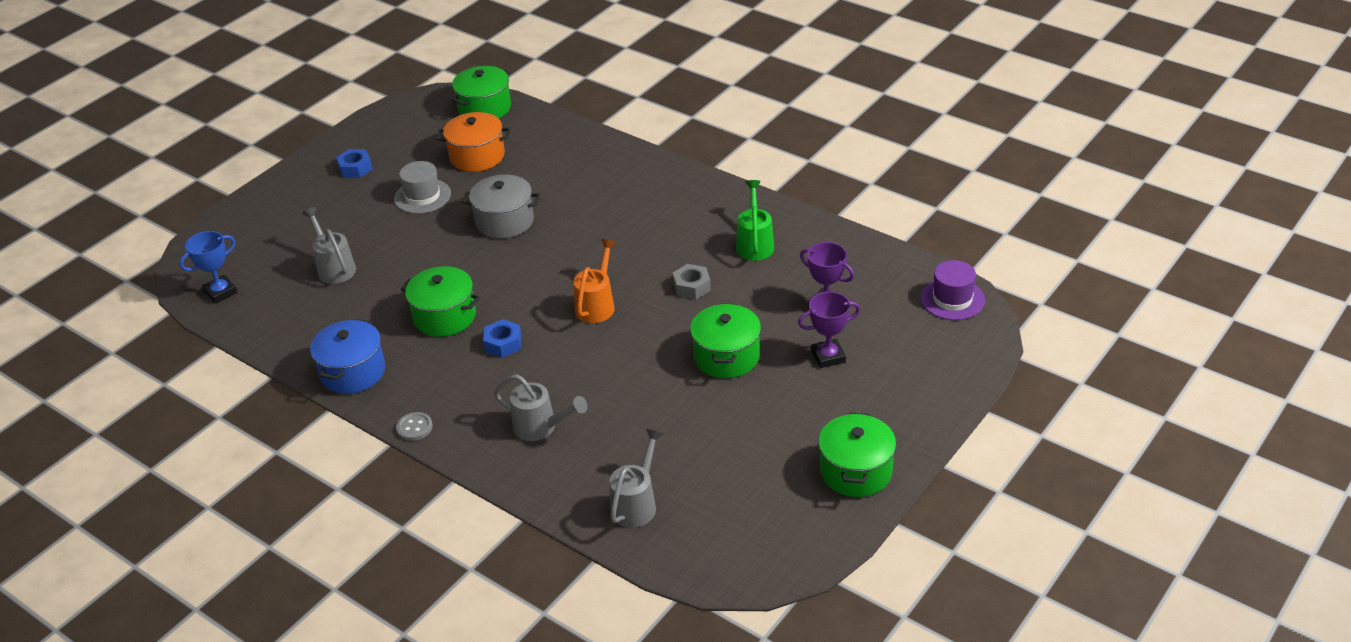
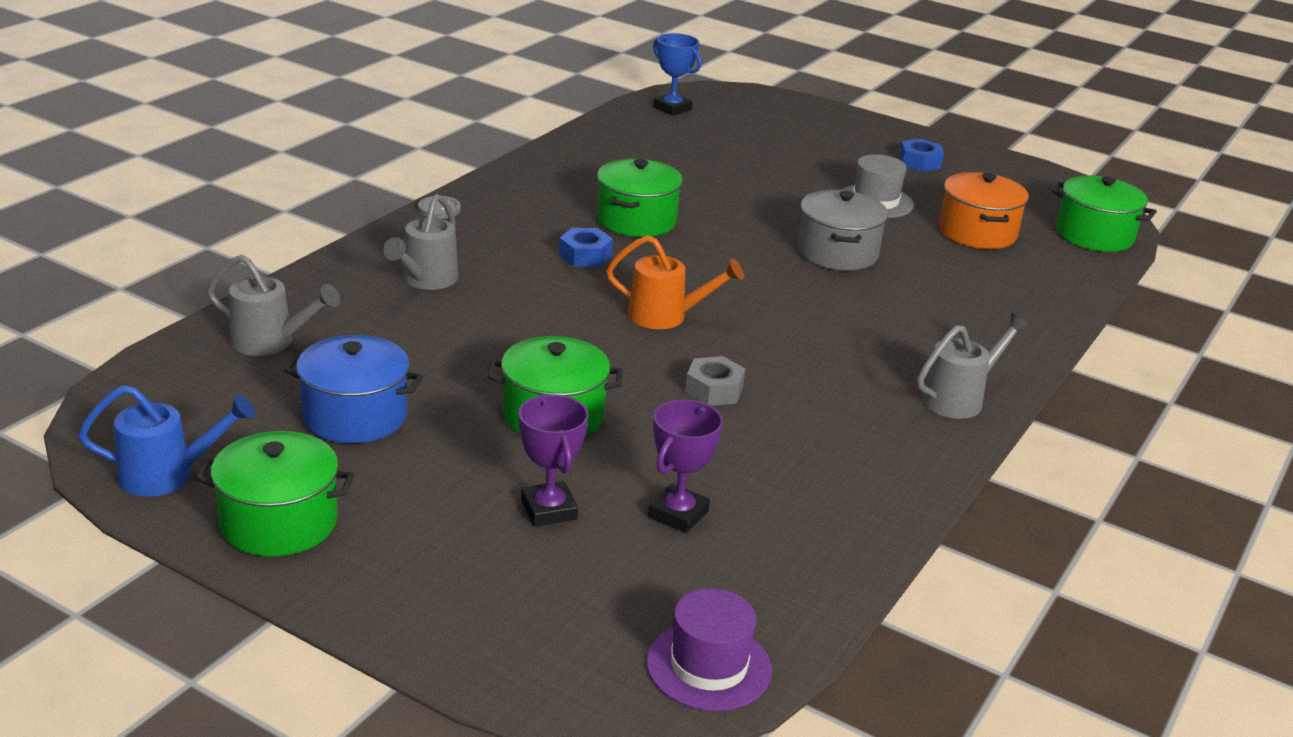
camera: 80 degrees right, 10 degrees down
grey watering can [302,207,356,284] -> grey watering can moved to [917,313,1030,419]
blue pot [310,319,385,394] -> blue pot moved to [283,335,423,443]
green watering can [736,180,774,261] -> none
none -> blue watering can [78,385,255,497]

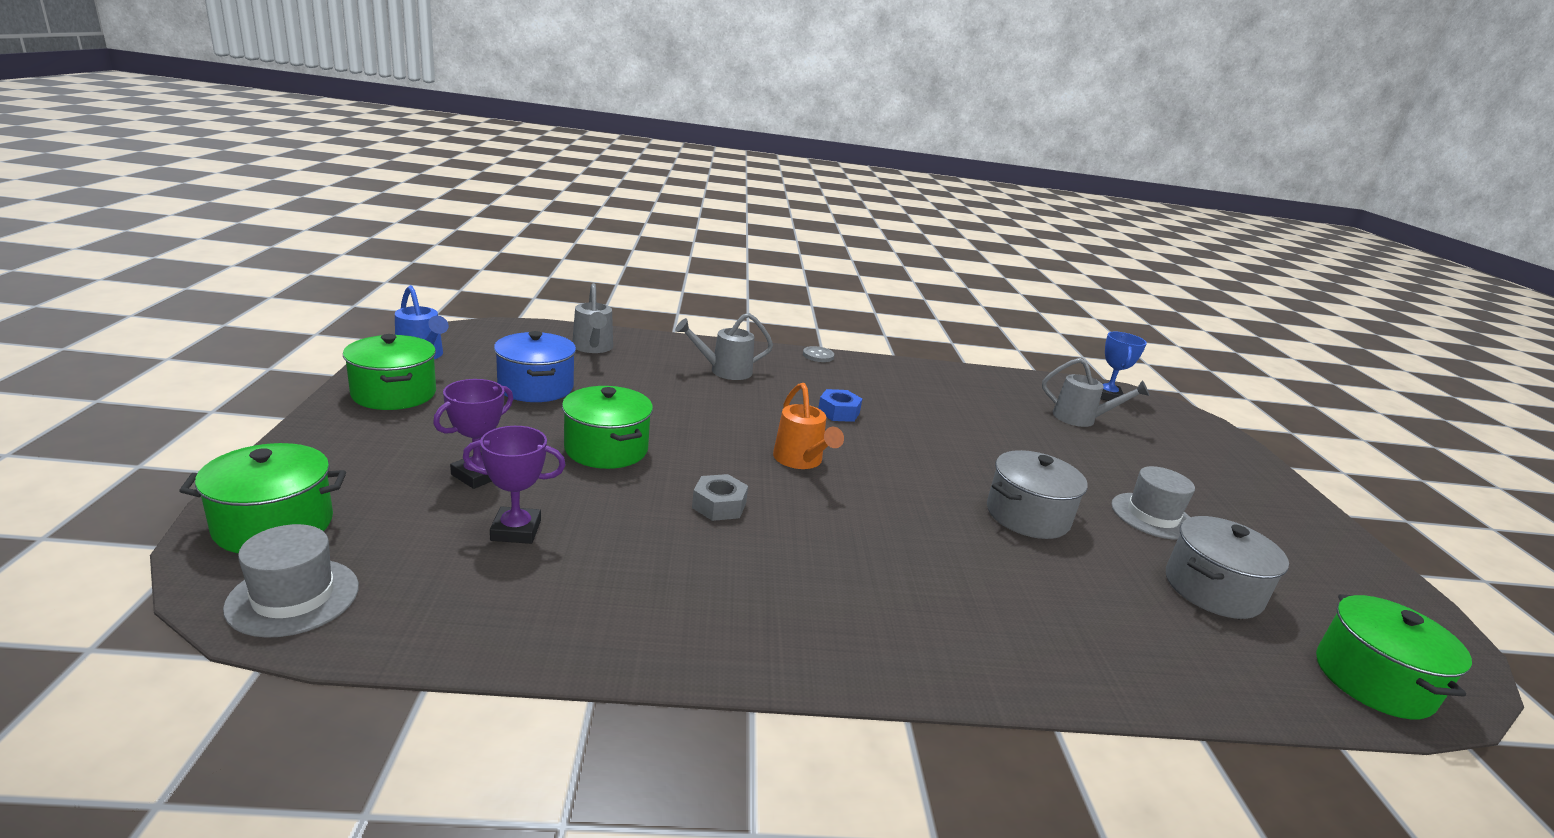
camera: 55 degrees right, 5 degrees down
green pot [597,159,683,237] -> green pot moved to [179,443,346,553]
purple hat [646,588,772,711] -> grey hat [223,524,359,638]
blue nut [899,138,944,172] -> none
grey watering can [917,313,1030,419] -> grey watering can moved to [1042,358,1149,427]
orange pot [939,172,1029,249] -> grey pot [1166,516,1289,619]

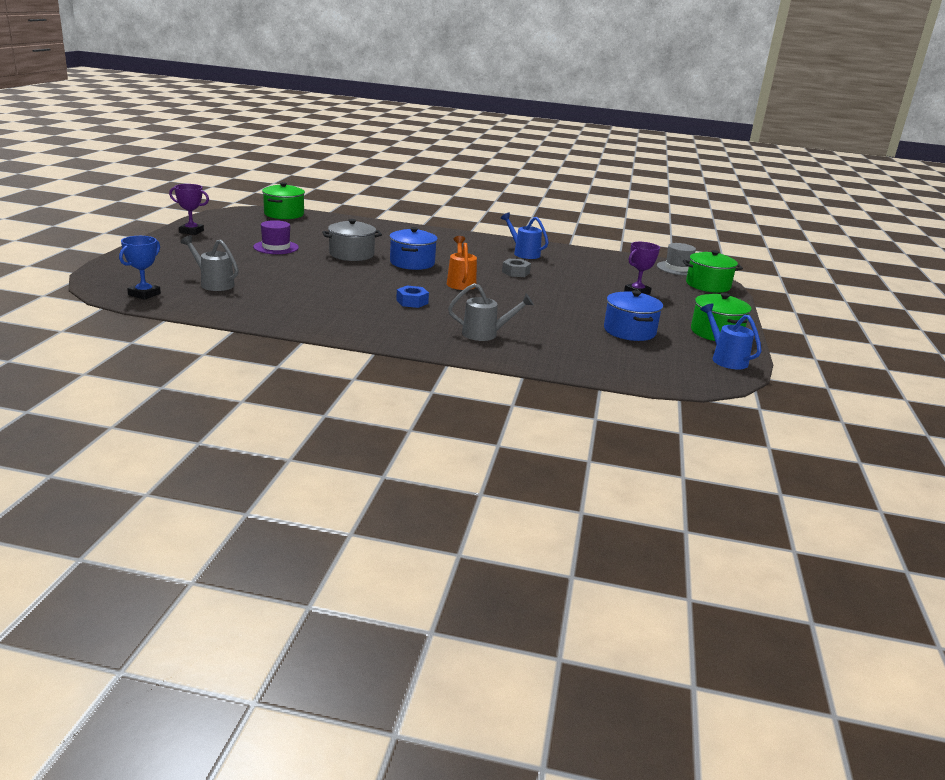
camera: 165 degrees left, 0 degrees up
purple trophy [463,426,566,544] -> purple trophy moved to [169,184,209,235]
green pot [562,386,653,469] -> none
grey watering can [572,283,613,353] -> none
grey button [803,346,834,362] -> none
grey hat [1111,466,1195,540] -> purple hat [253,220,299,254]
grey pot [1166,516,1289,619] -> none
none -> blue pot [389,227,438,270]
none -> blue watering can [501,213,549,259]

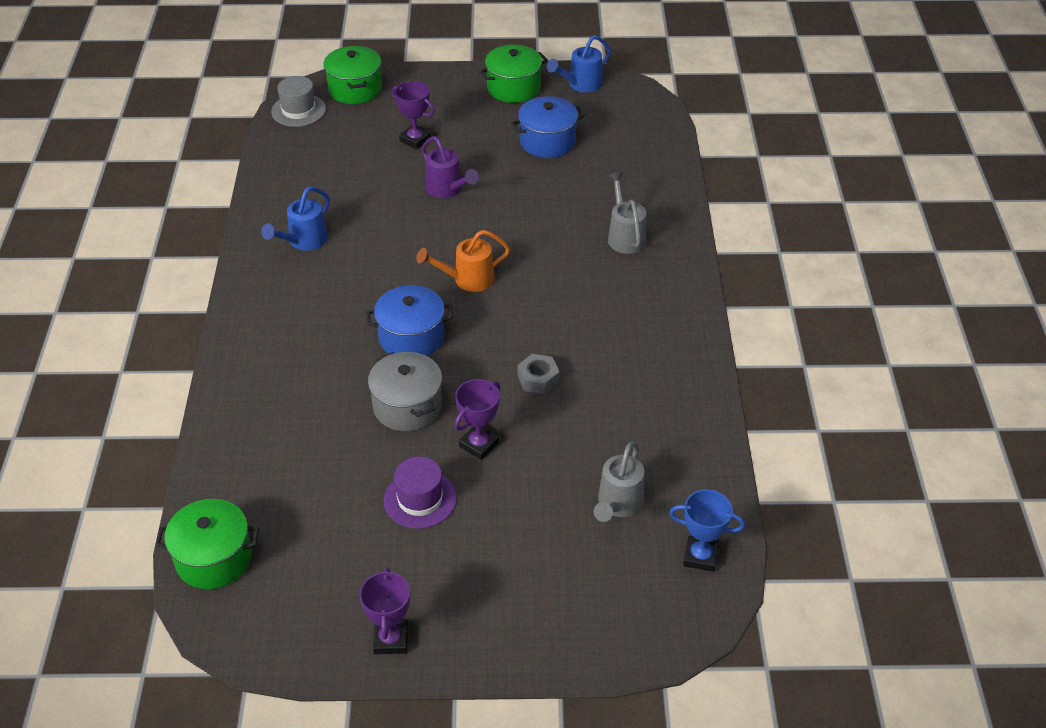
camera: 100 degrees left, 20 degrees up
blue nut [396,286,429,308] -> none
grey nut [502,259,531,277] -> grey nut moved to [517,354,560,394]
none -> purple watering can [421,136,479,198]
none -> purple trophy [455,379,500,460]

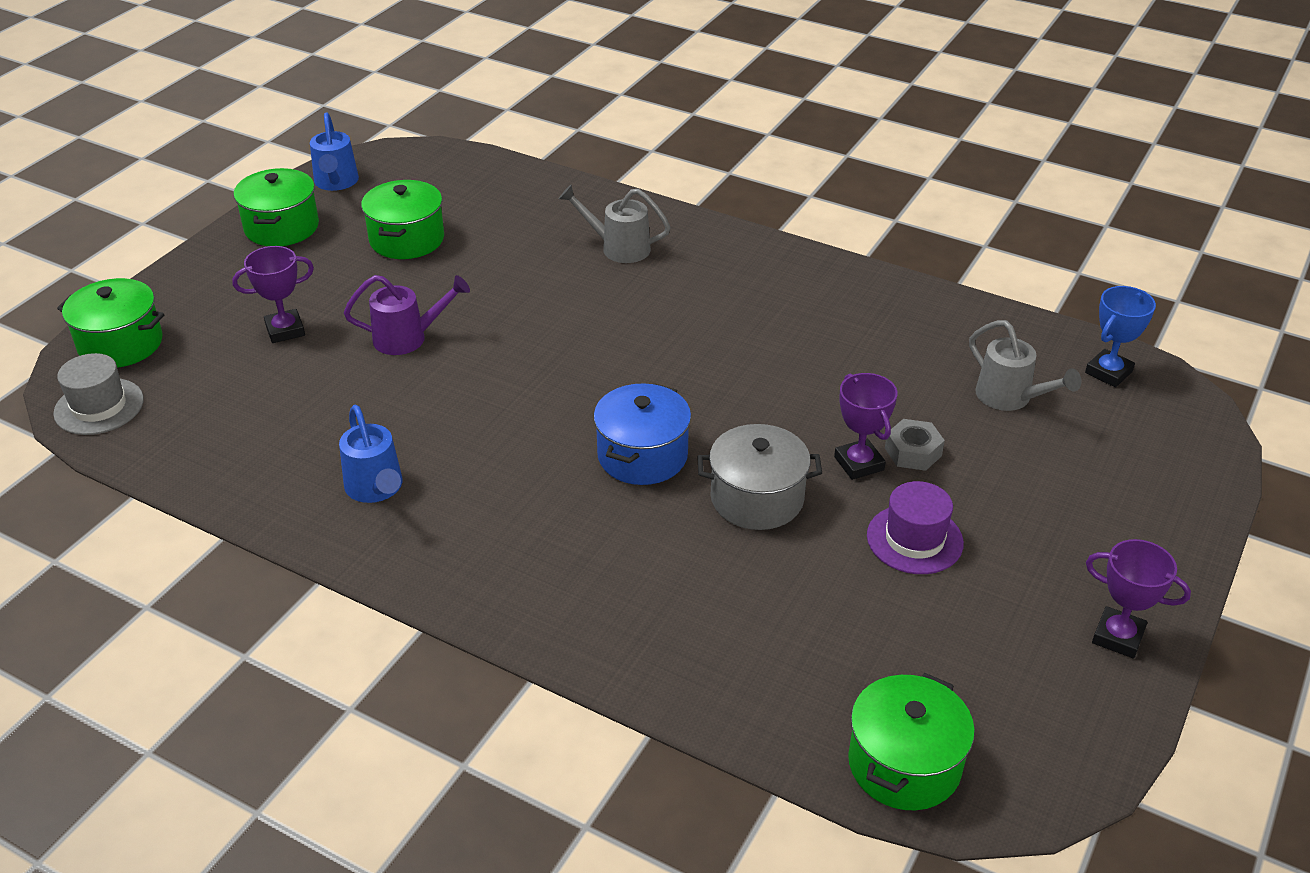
camera: 60 degrees left, 5 degrees down
orange watering can [416,230,510,292] -> none
blue pot [511,96,585,158] -> green pot [361,180,444,259]
grey nut [517,354,560,394] -> grey nut moved to [885,419,945,471]

